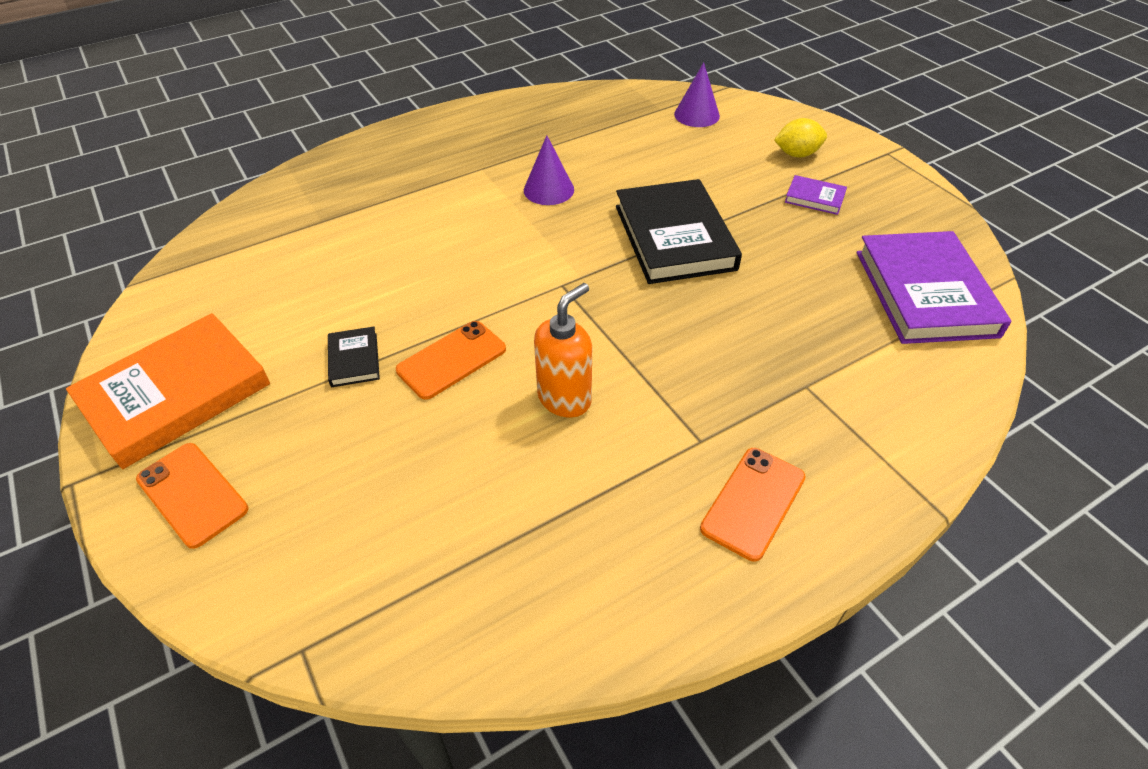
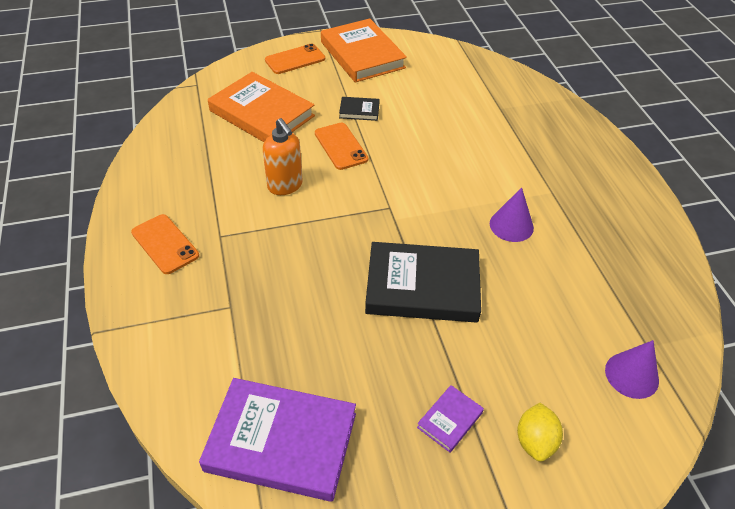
camera: 105 degrees right, 0 degrees up
none -> orange book [208,72,315,142]

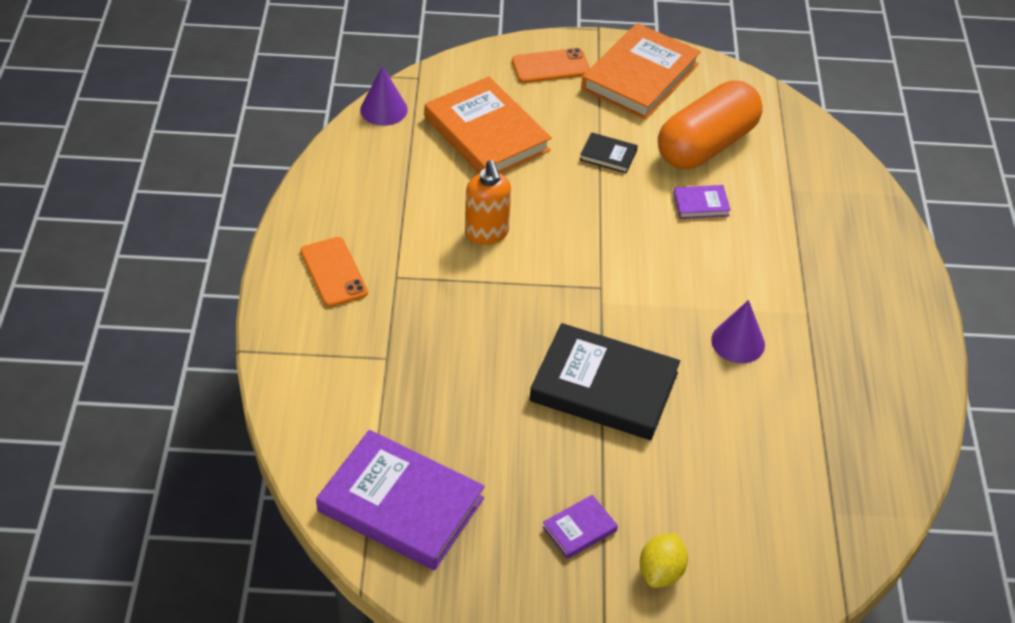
camera: 15 degrees right, 0 degrees up
orange phone [315,123,368,170] -> none
orange book [321,19,407,83] -> orange book turned 45 degrees clockwise [581,23,701,120]
purple cone [605,340,659,399] -> purple cone moved to [360,66,408,126]
none -> orange capsule [658,80,763,169]
none -> purple book [673,185,731,219]

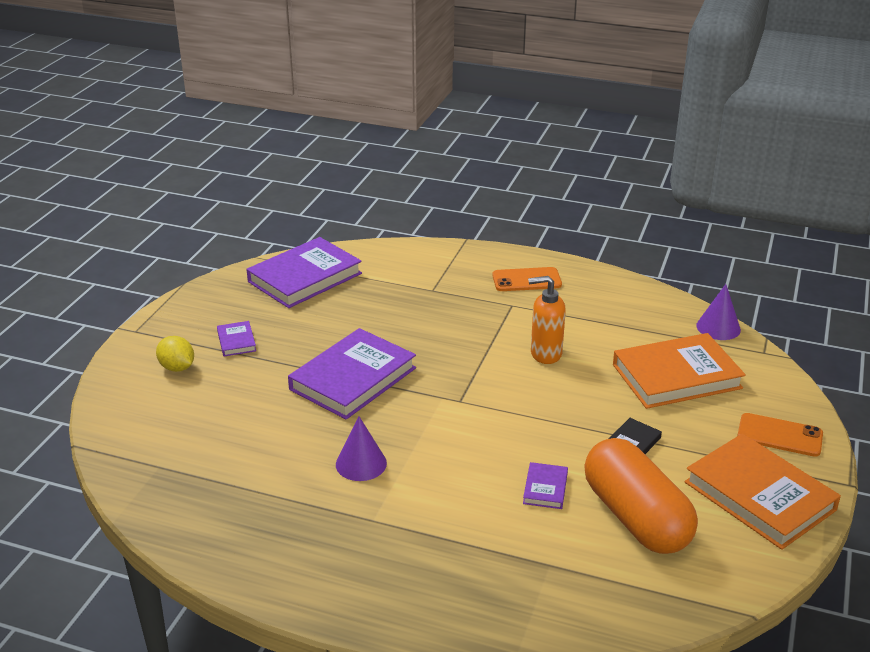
camera: 110 degrees right, 15 degrees down
orange phone [512,48,590,83] -> orange phone turned 75 degrees counterclockwise [737,413,823,457]
black book [530,323,680,440] -> purple book [288,328,416,420]

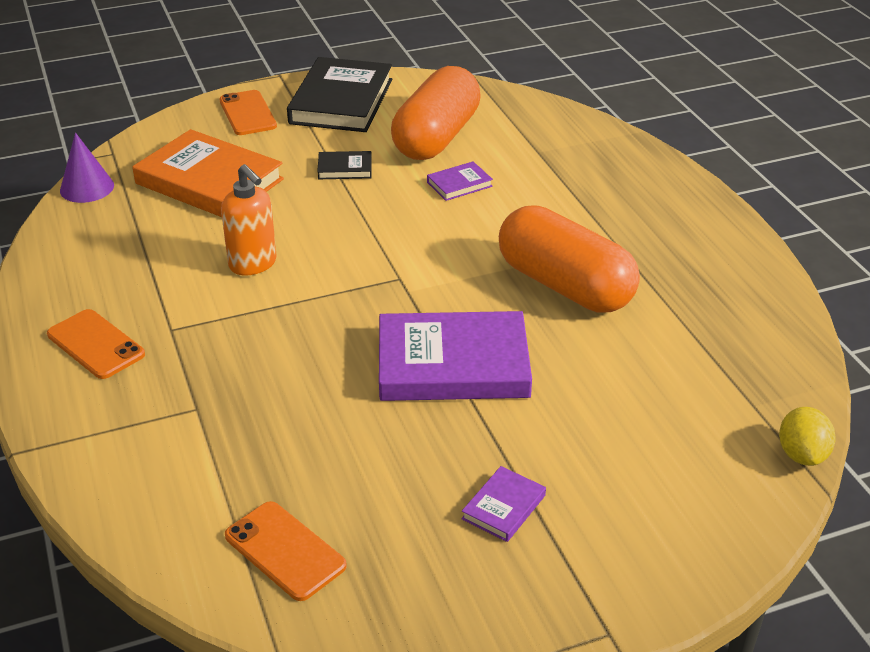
camera: 130 degrees left, 5 degrees up
yellow lemon [156,336,194,372] -> yellow lemon moved to [779,407,836,466]
purple book [246,237,362,308] -> orange phone [225,501,347,601]
purple cone [336,416,387,481] -> orange capsule [499,205,640,313]
orange book [685,434,841,550] -> black book [287,57,392,132]

